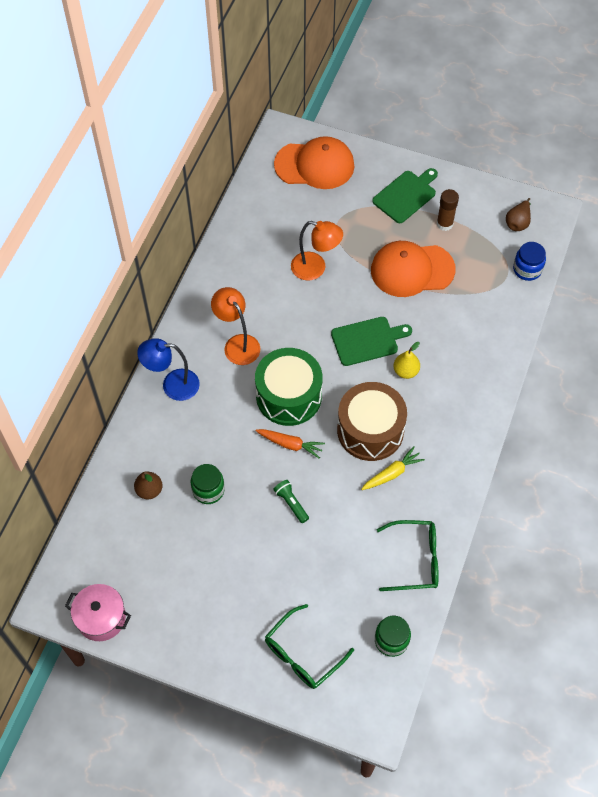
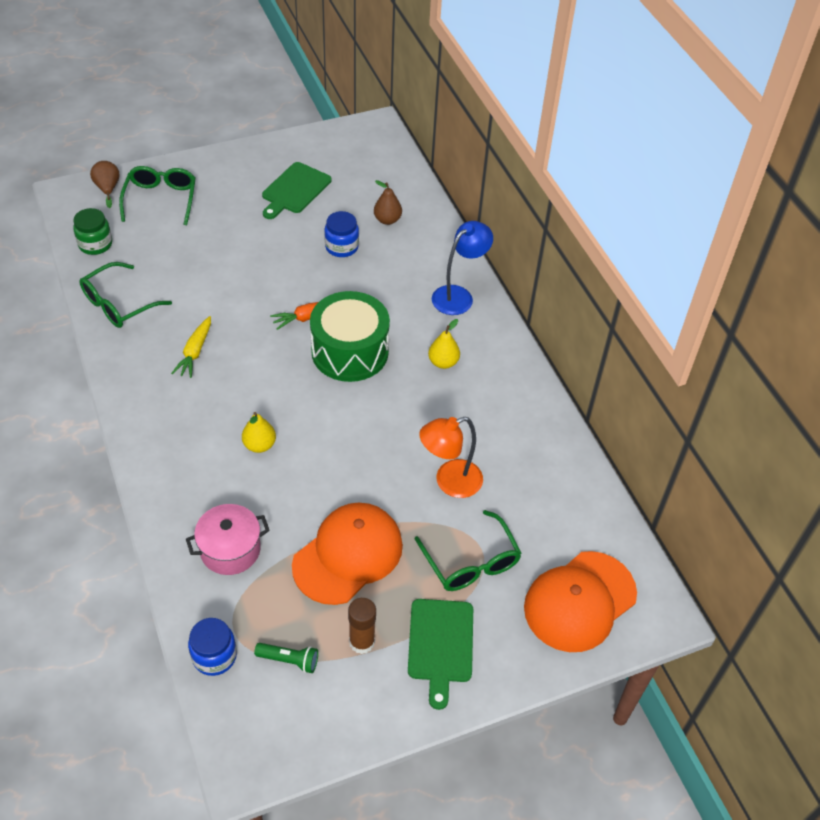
camera: 135 degrees right, 10 degrees down
pink pot [65,584,131,641] -> pink pot moved to [186,504,270,575]
green jar [191,464,225,504] -> blue jar [324,211,359,257]
orange lamp [211,287,260,365] -> yellow pear [428,319,460,369]
green flashlight [273,480,309,523] -> green flashlight moved to [254,643,318,673]
green cutting board [331,317,412,366] -> green cutting board moved to [262,162,332,219]
brown drum [337,382,407,461] -> none
brown pear [506,198,531,231] -> brown pear moved to [90,161,120,208]
none -> green glasses [415,510,522,591]

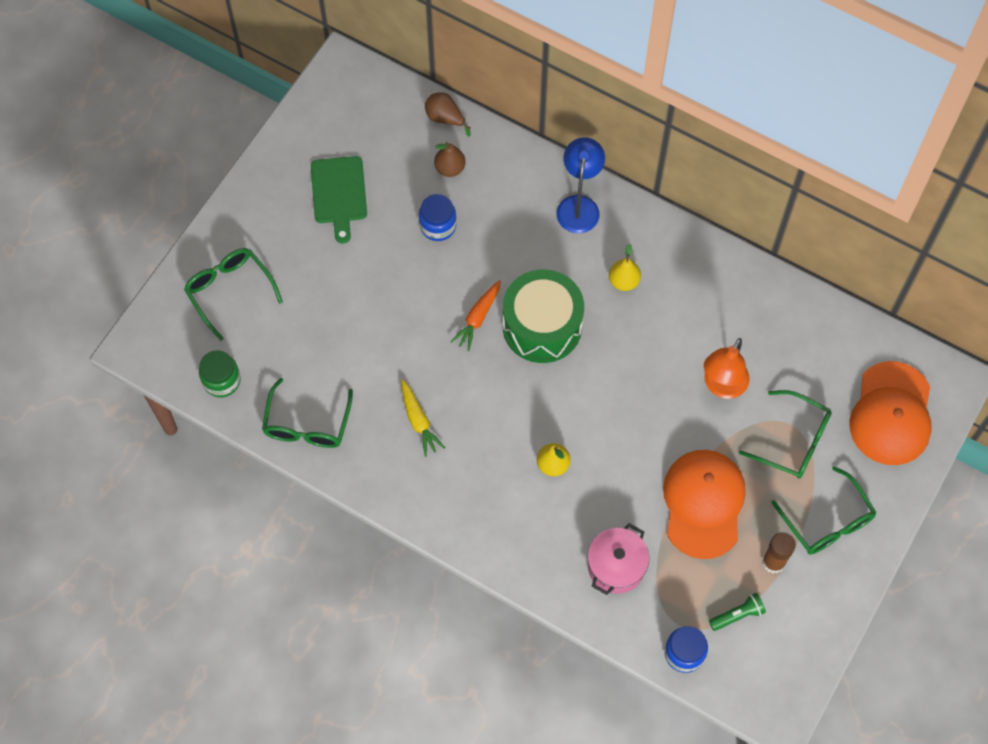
camera: 35 degrees left, 15 degrees up
brown pear [90,161,120,208] -> brown pear moved to [425,92,471,137]
green cutting board [408,599,473,710] -> green glasses [771,466,877,555]

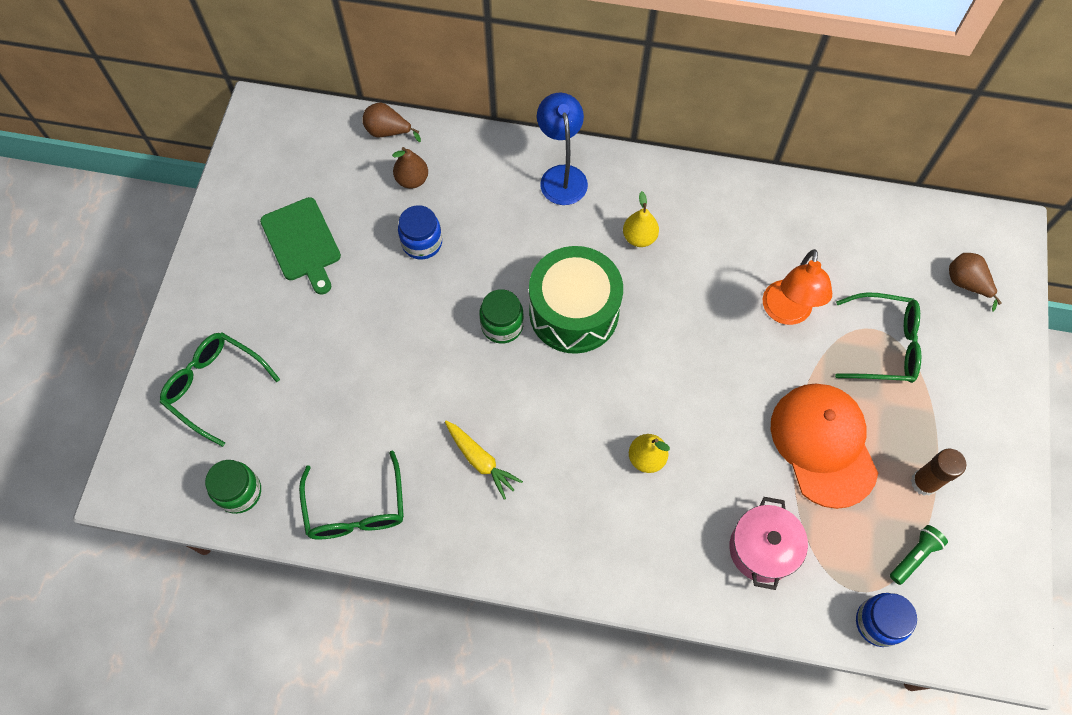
camera: 20 degrees left, 0 degrees up
orange carrot [450,280,501,351] -> green jar [479,289,524,344]
green glasses [771,466,877,555] -> none
orange cap [850,361,932,465] -> brown pear [949,253,1002,312]

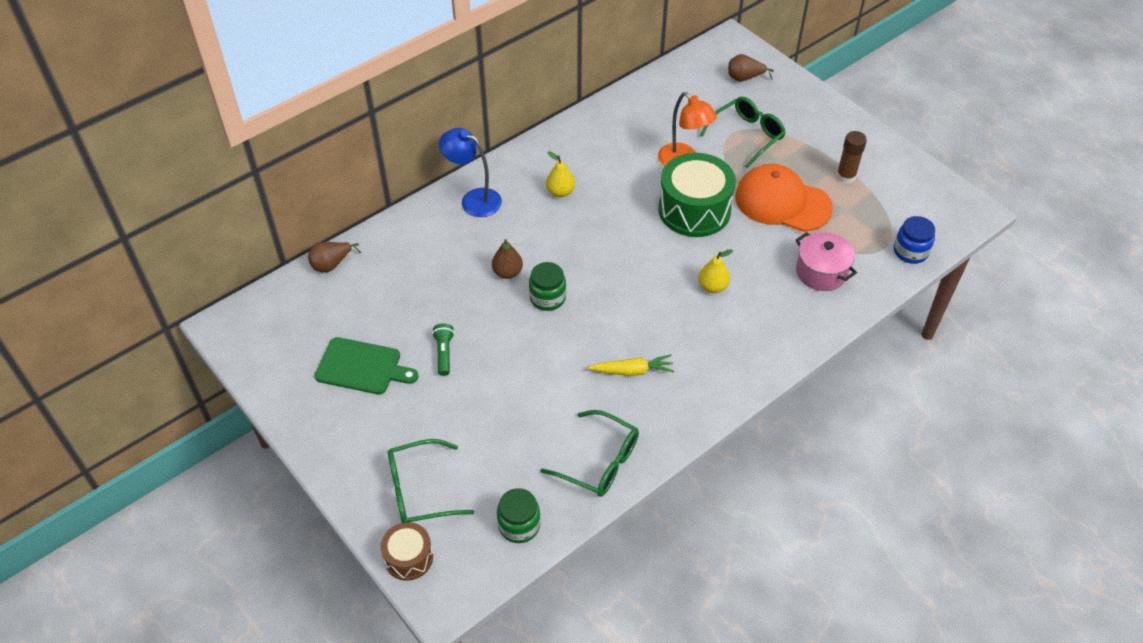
camera: 50 degrees left, 15 degrees down
brown pear [392,147,428,189] -> brown pear moved to [492,239,523,279]
blue jar [398,205,442,260] -> none
green drum [529,246,623,354] -> green drum moved to [658,153,736,237]
green flashlight [890,525,948,585] -> green flashlight moved to [432,323,454,376]
none -> brown drum [381,522,433,581]

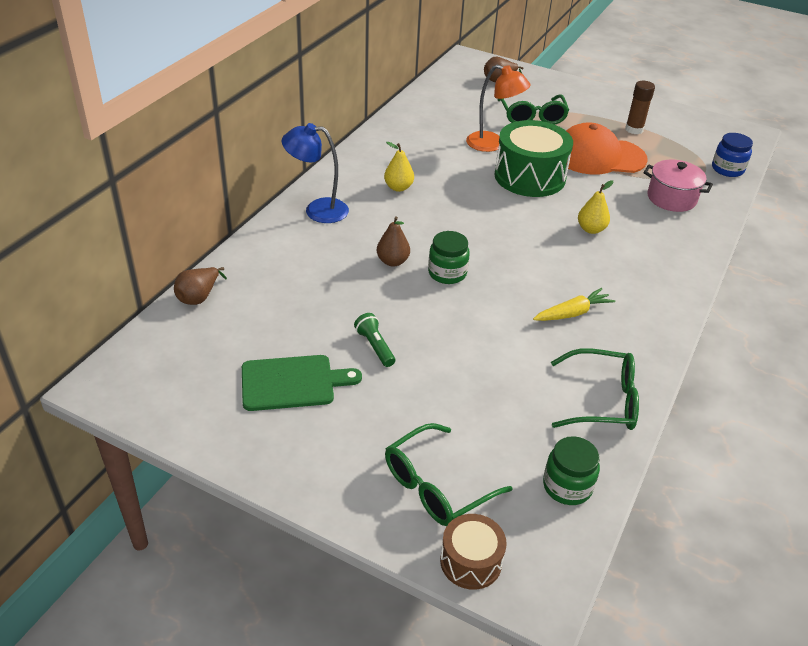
camera: 25 degrees left, 10 degrees down
green glasses [699,97,786,168] -> green glasses turned 150 degrees clockwise [497,94,569,124]

